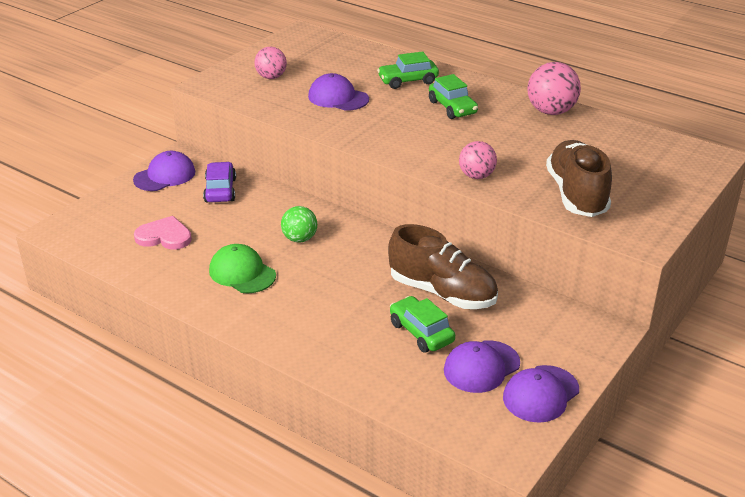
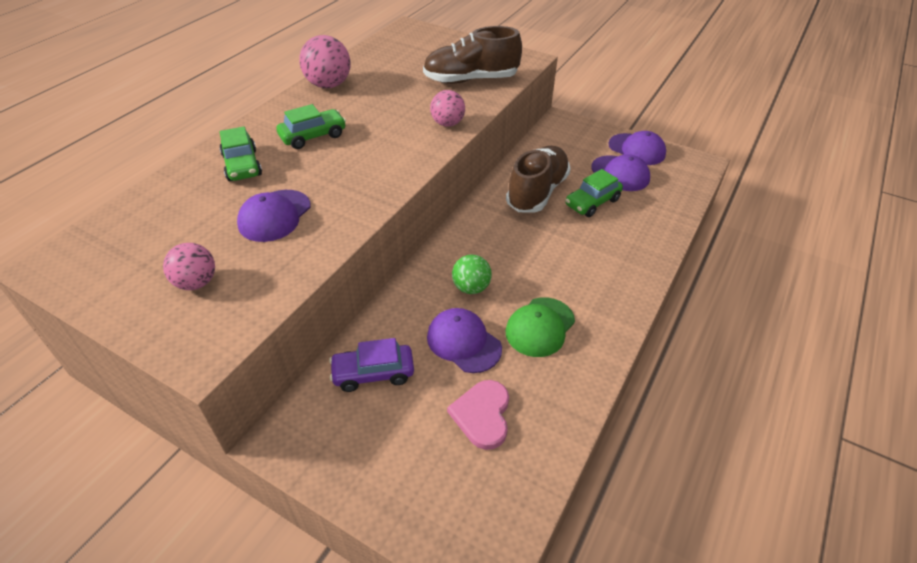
camera: 95 degrees left, 10 degrees up
purple cap [133,151,195,191] -> purple cap moved to [427,308,502,373]

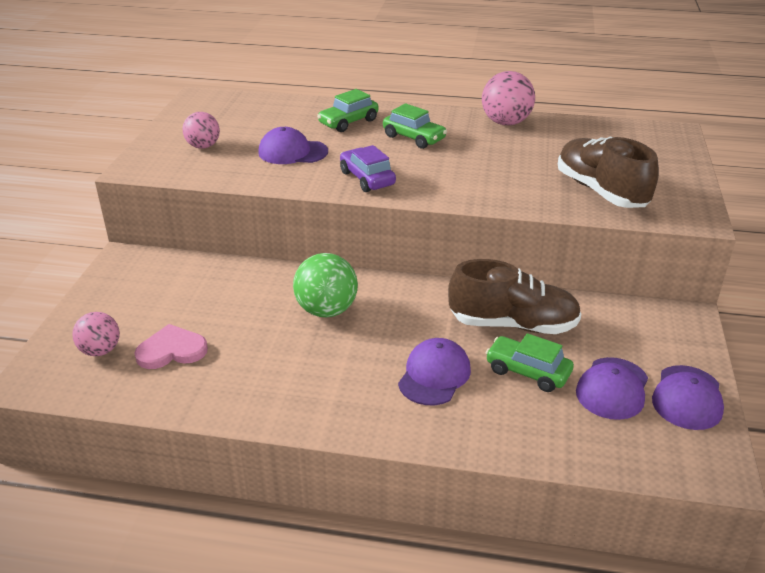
camera: 70 degrees right, 10 degrees down
purple car [329,338,414,392] -> purple car moved to [340,145,396,192]
purple cap [427,308,502,373] -> purple cap moved to [398,338,471,405]
pink ball [430,90,465,127] -> pink ball moved to [72,312,120,356]
green ball [452,255,492,294] -> green ball [293,253,358,317], size x1.53
green cap [505,297,575,357] -> none

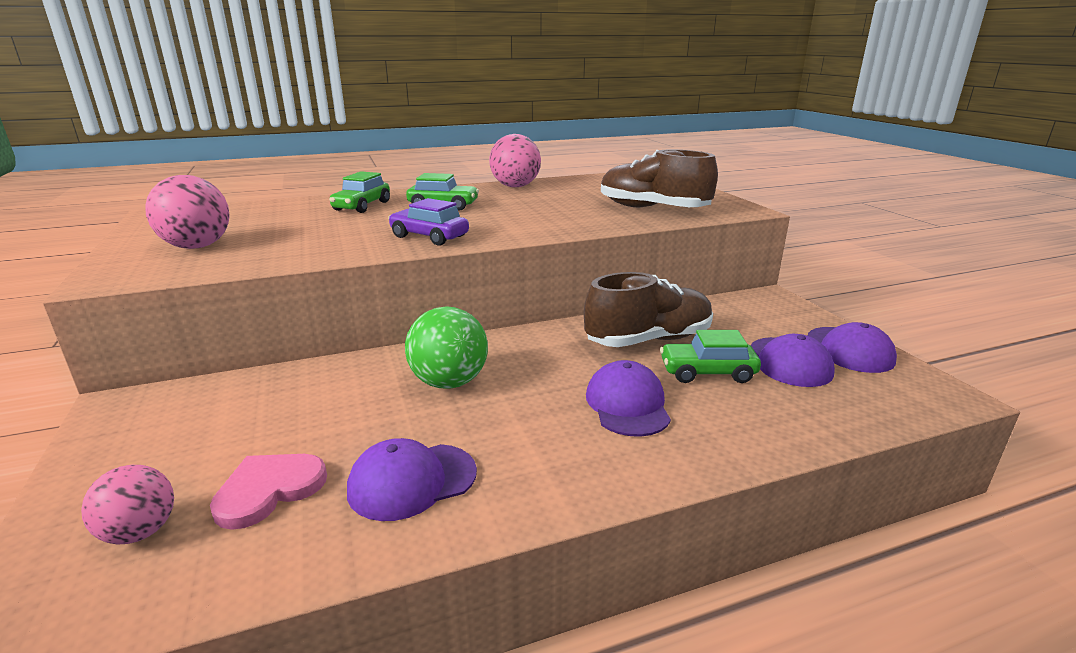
camera: 30 degrees left, 10 degrees down
pink ball [183,112,220,149] -> pink ball [145,175,230,249], size x1.53
purple cap [258,127,328,164] -> purple cap moved to [347,438,477,521]

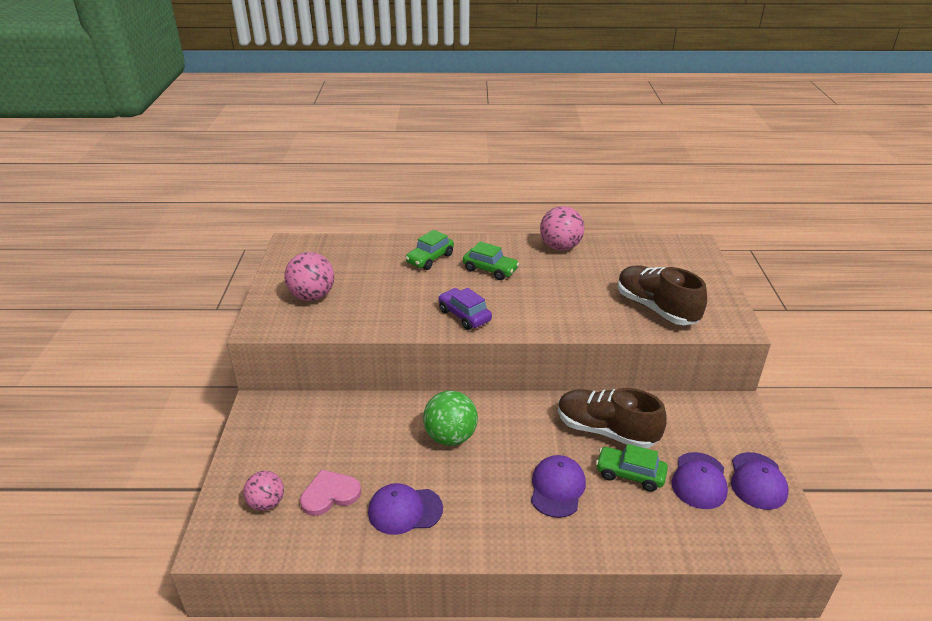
camera: 20 degrees right, 10 degrees up
brown shoe [584,272,713,347] -> brown shoe turned 150 degrees counterclockwise [558,388,666,448]

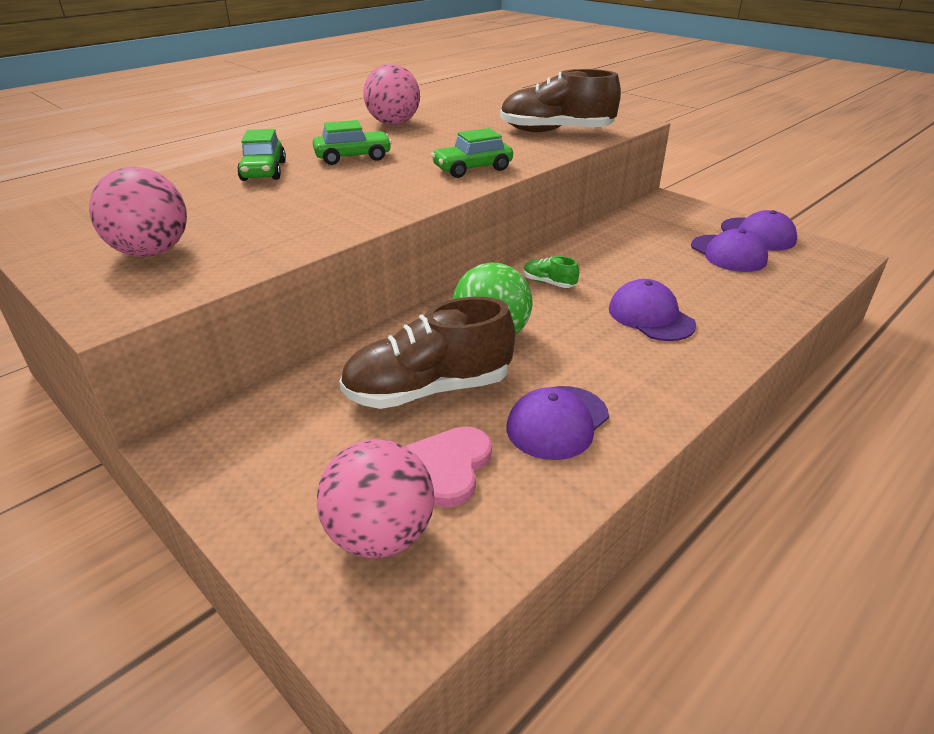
camera: 45 degrees left, 0 degrees up
pink ball [244,471,284,511] -> pink ball [317,439,434,559], size x1.53
purple car [438,288,492,330] -> none
brown shoe [558,388,666,448] -> brown shoe moved to [339,297,515,409]
green car [596,444,668,492] -> green car moved to [431,128,513,178]
none -> green shoe [523,256,579,288]

